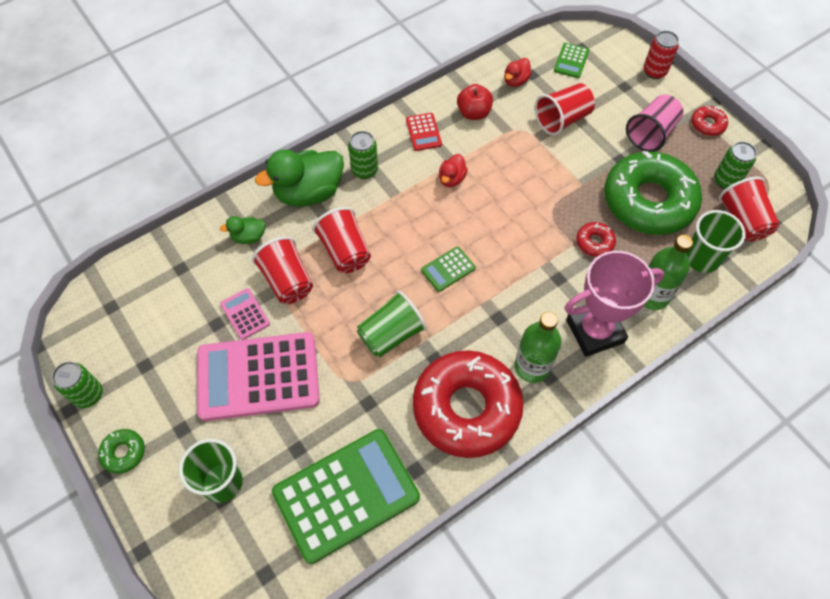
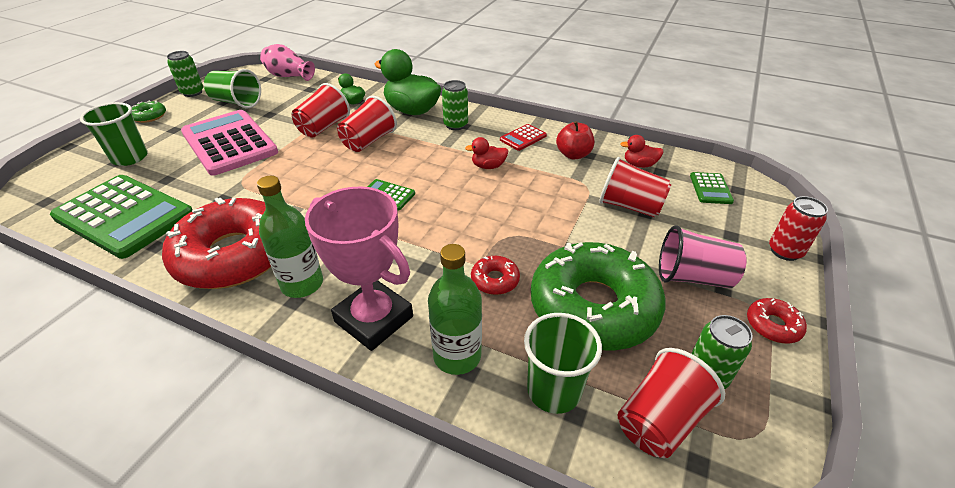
camera: 60 degrees right, 20 degrees down
pink calculator [220,288,270,340] -> none
green cup [357,290,427,357] -> green cup moved to [204,69,261,108]
green calculator [554,43,589,78] -> green calculator turned 75 degrees counterclockwise [690,172,734,204]
none -> pink vase [260,44,315,81]

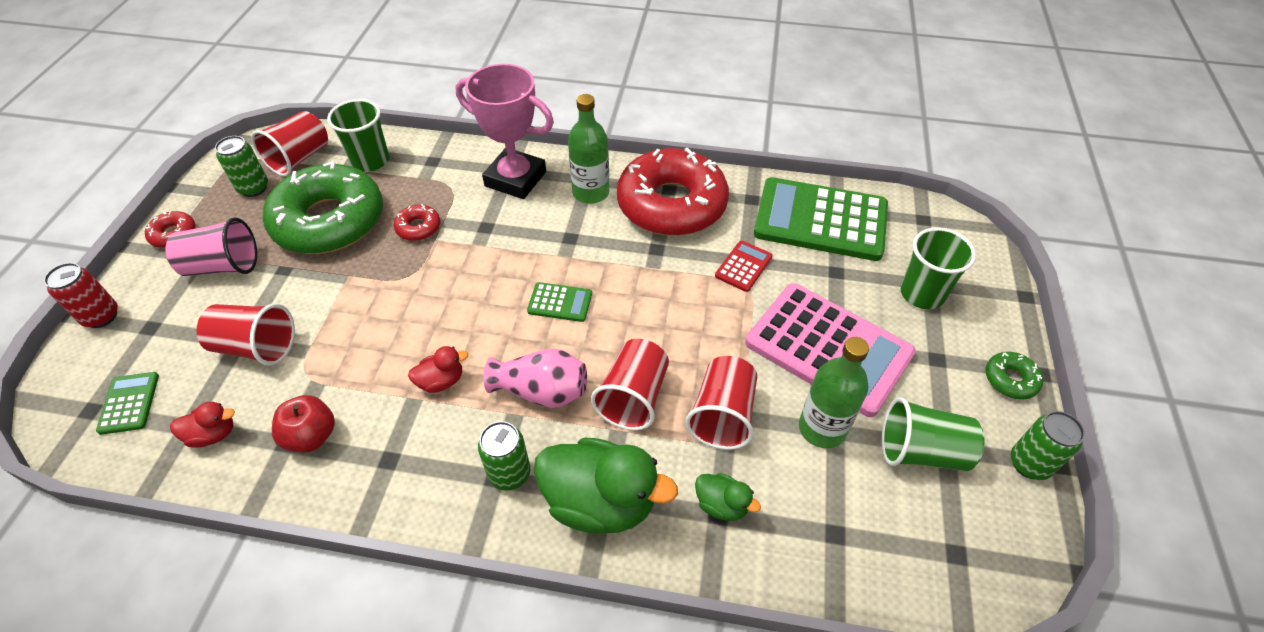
camera: 165 degrees right, 10 degrees up
pink vase [260,44,315,81] -> pink vase moved to [483,348,587,408]
green bottle [428,244,482,375] -> green bottle moved to [799,337,869,448]
red calculator [500,124,547,151] -> red calculator moved to [715,241,773,292]

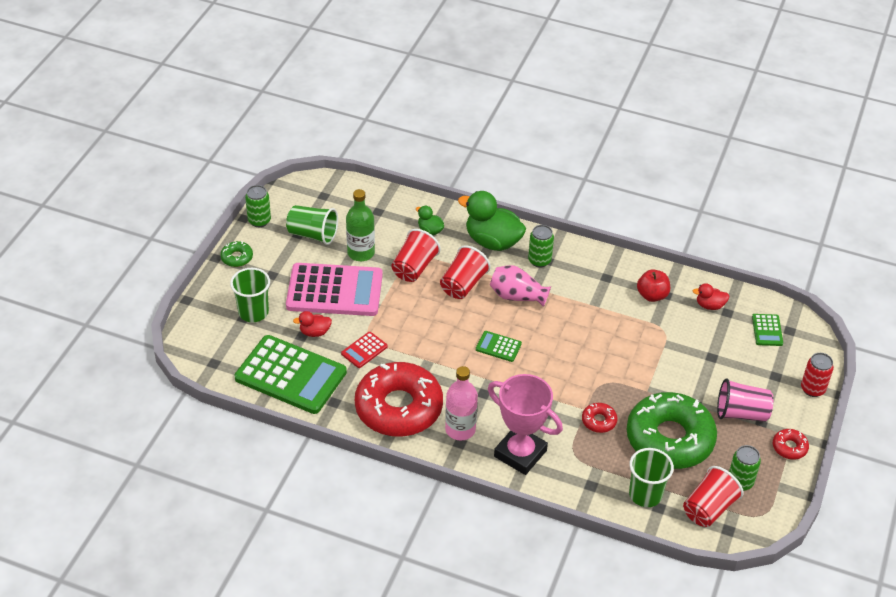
camera: 170 degrees left, 5 degrees down
red cup [197,303,295,366] -> none
red duck [408,346,468,393] -> red duck moved to [293,311,332,337]
green bottle [568,94,610,204] -> pink bottle [445,366,478,440]
pink calculator [745,283,916,417] -> pink calculator turned 135 degrees clockwise [286,263,383,316]

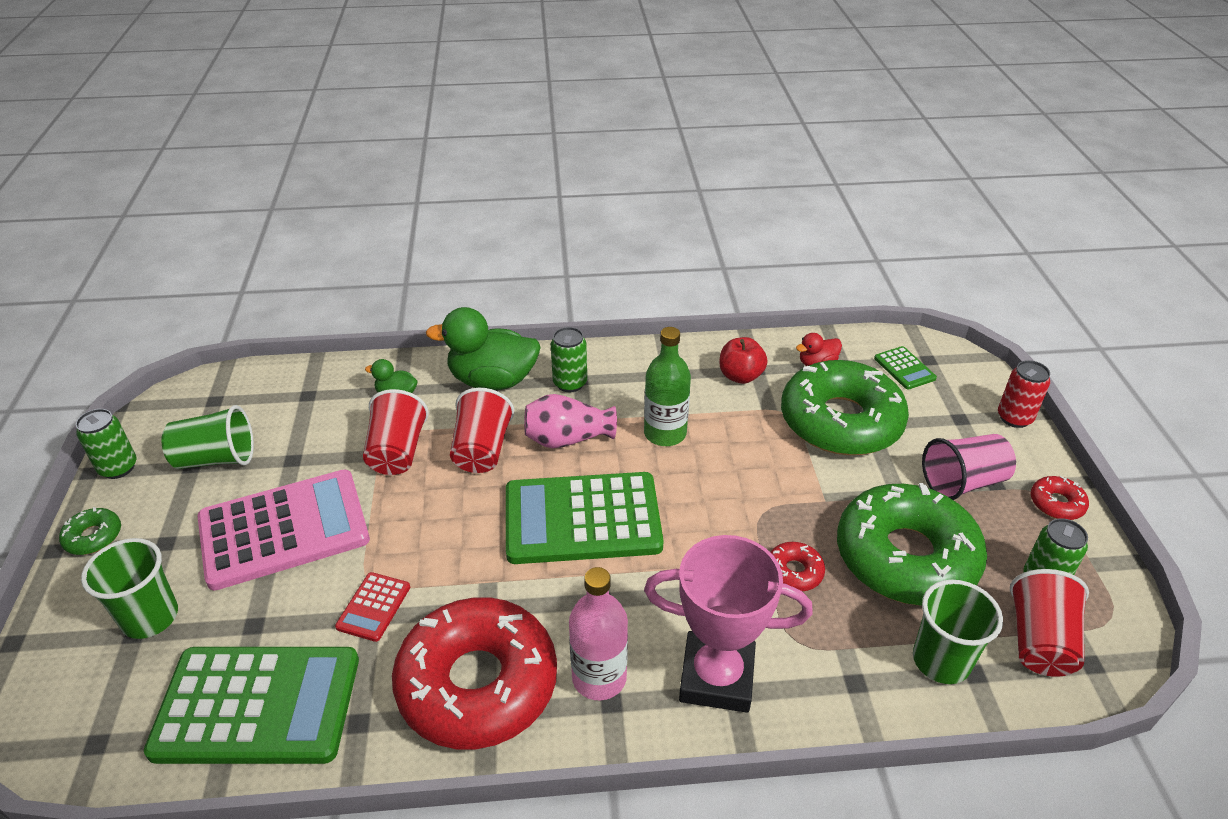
camera: 25 degrees left, 5 degrees down
red duck [293,311,332,337] -> none
green bottle [346,189,375,261] -> green bottle moved to [644,327,691,446]
green calculator [476,331,522,362] -> green calculator [506,472,664,564], size x2.33
none -> green donut [781,360,909,455]

